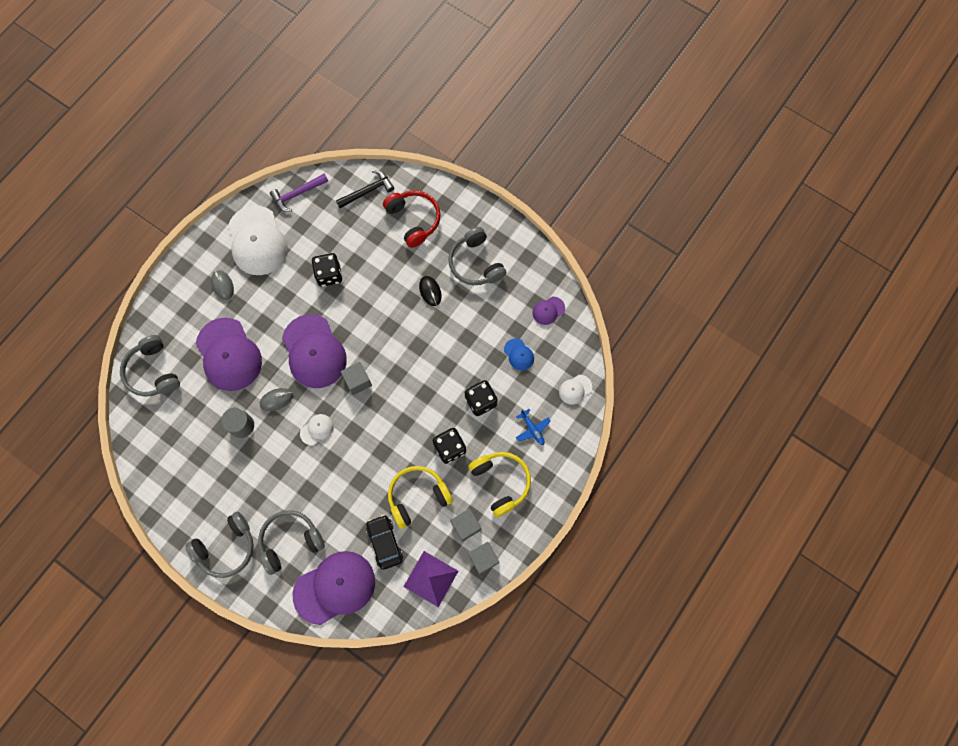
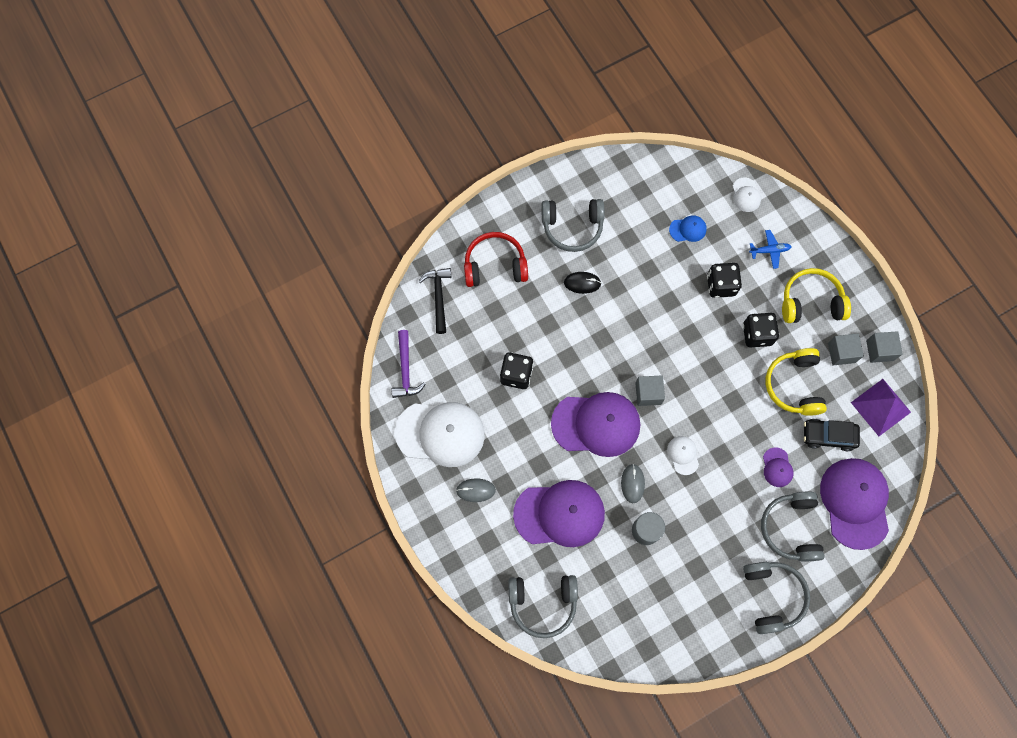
camera: 65 degrees left, 0 degrees up
purple cap [532,297,565,325] -> purple cap moved to [763,448,794,487]

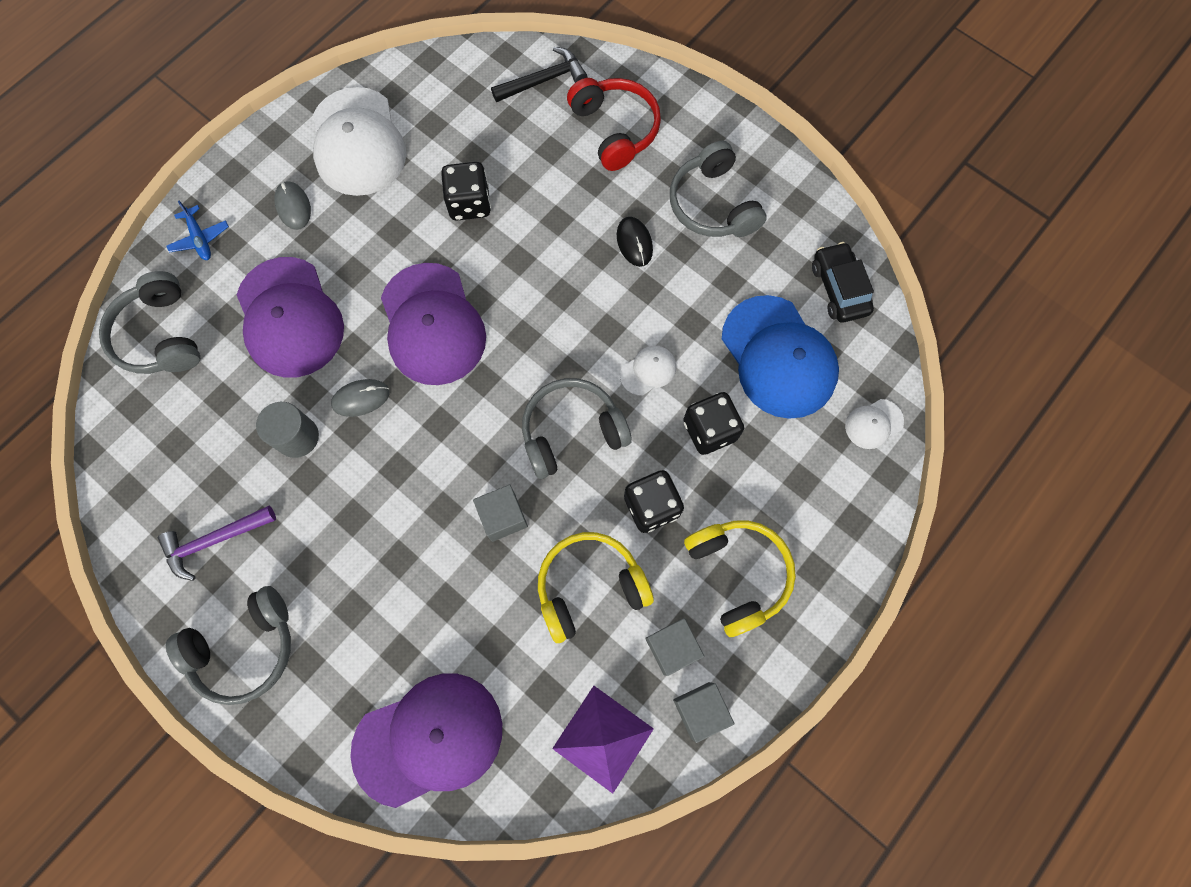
camera: 70 degrees right, 0 degrees up
purple hammer [392,330,426,398] -> purple hammer moved to [158,506,276,581]
grey cube [635,375,665,406] -> grey cube moved to [473,485,528,542]
white cap [667,436,699,475] -> white cap moved to [620,346,676,396]
blue cap [669,216,707,242] -> blue cap [722,295,839,419], size x2.26
blue plane [749,230,792,269] -> blue plane moved to [167,201,229,260]
grey headphones [761,492,825,561] -> grey headphones moved to [522,378,631,479]
purple cap [763,448,794,487] -> none
black car [804,419,860,451] -> black car moved to [812,242,874,323]

